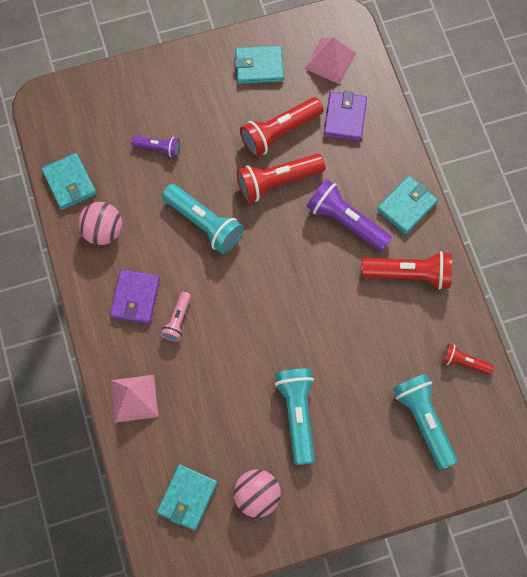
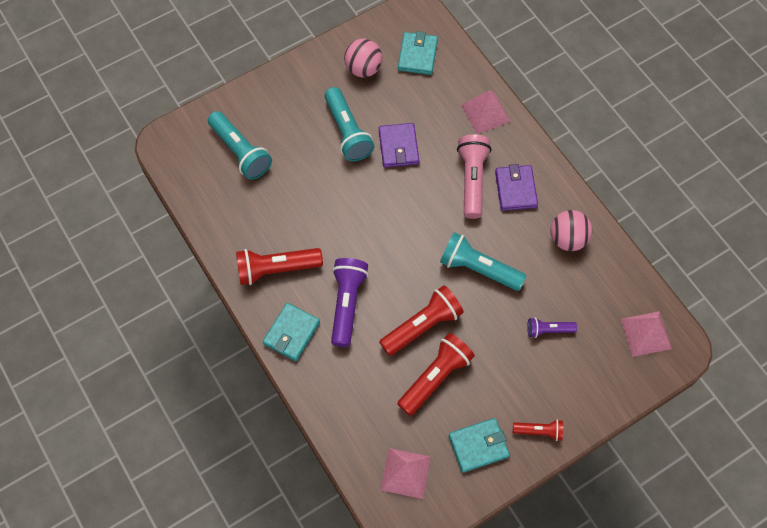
camera: 165 degrees right, 5 degrees down
turquoise wallet [42,153,96,210] -> none
pink flashlight [161,292,191,342] -> pink flashlight [457,134,491,219], size x1.81
purple flashlight [307,179,392,251] -> purple flashlight turned 105 degrees counterclockwise [331,258,369,347]
purple wallet [323,91,367,141] -> purple wallet moved to [379,123,419,168]
red flashlight [442,344,494,375] -> red flashlight moved to [513,420,563,441]
none -> pink pyramid [621,311,672,357]

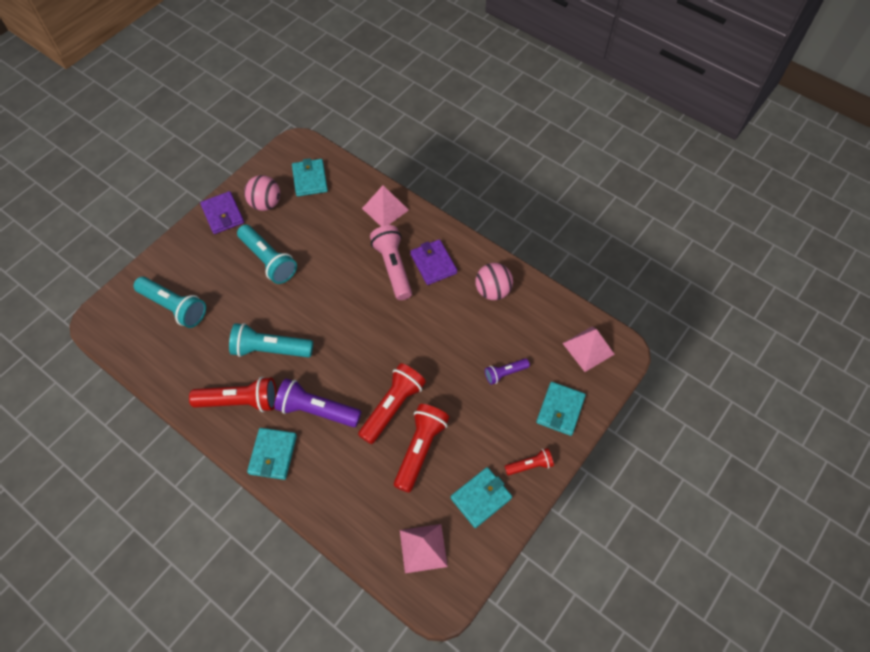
camera: 20 degrees left, 5 degrees down
red flashlight [236,248,323,285] -> red flashlight turned 150 degrees counterclockwise [189,377,277,412]
purple flashlight [331,258,369,347] -> purple flashlight turned 60 degrees counterclockwise [274,378,361,427]
purple wallet [379,123,419,168] -> purple wallet moved to [200,191,244,234]
turquoise flashlight [440,232,526,291] -> turquoise flashlight moved to [229,323,313,358]
none -> turquoise wallet [536,382,586,436]

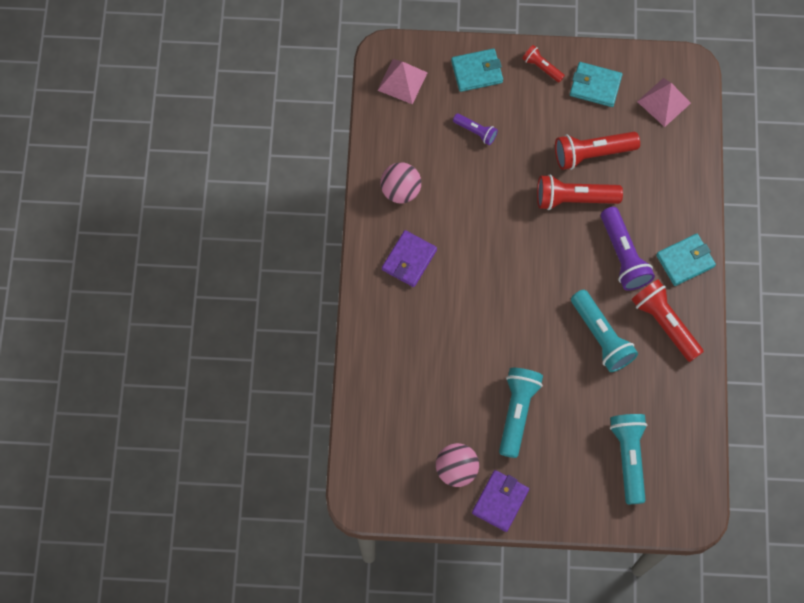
camera: 125 degrees left, 10 degrees up
turquoise wallet [292,158,328,196] -> none
pink pyramid [362,185,409,226] -> none
pink flashlight [370,225,412,300] -> none

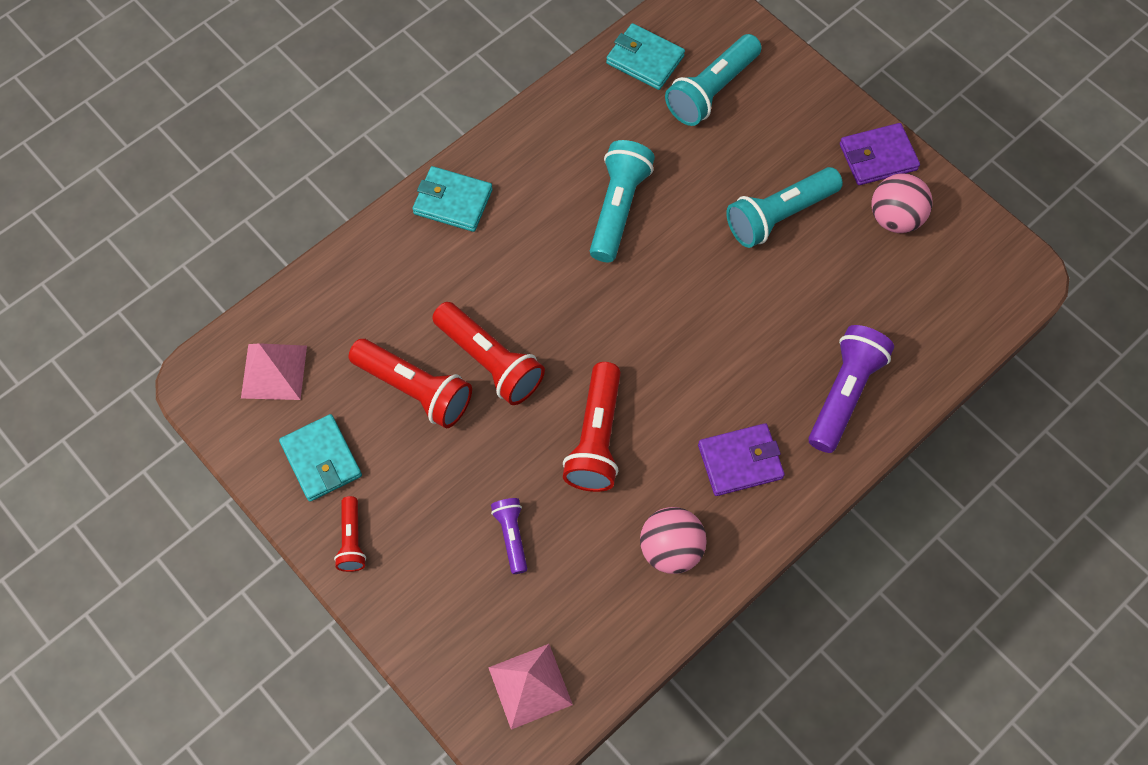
camera: 135 degrees left, 5 degrees down
turquoise wallet [451,49,503,92] -> turquoise wallet moved to [606,23,685,90]
purple flashlight [601,207,655,291] -> purple flashlight moved to [808,325,894,453]
red flashlight [631,279,704,362] -> red flashlight moved to [563,362,621,492]

